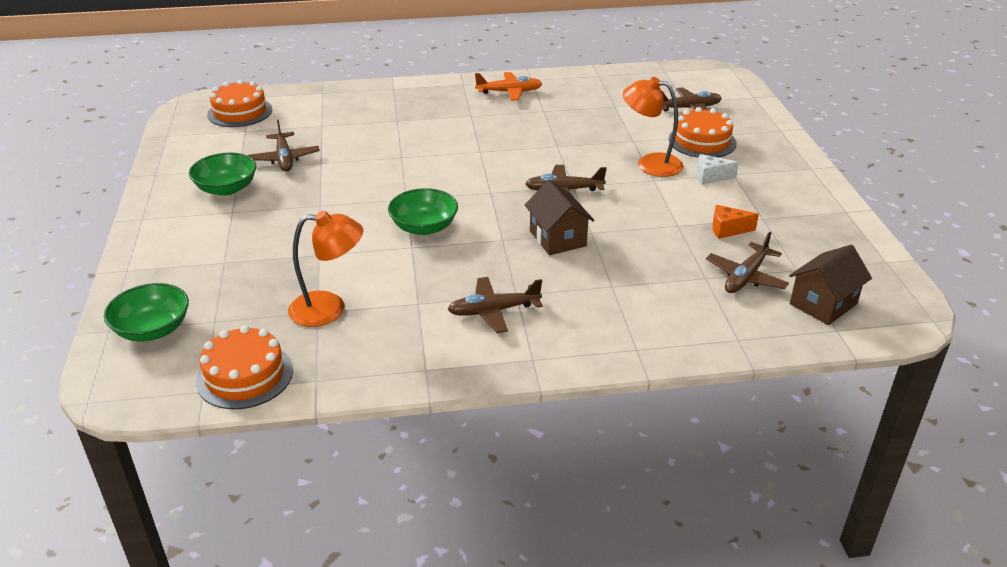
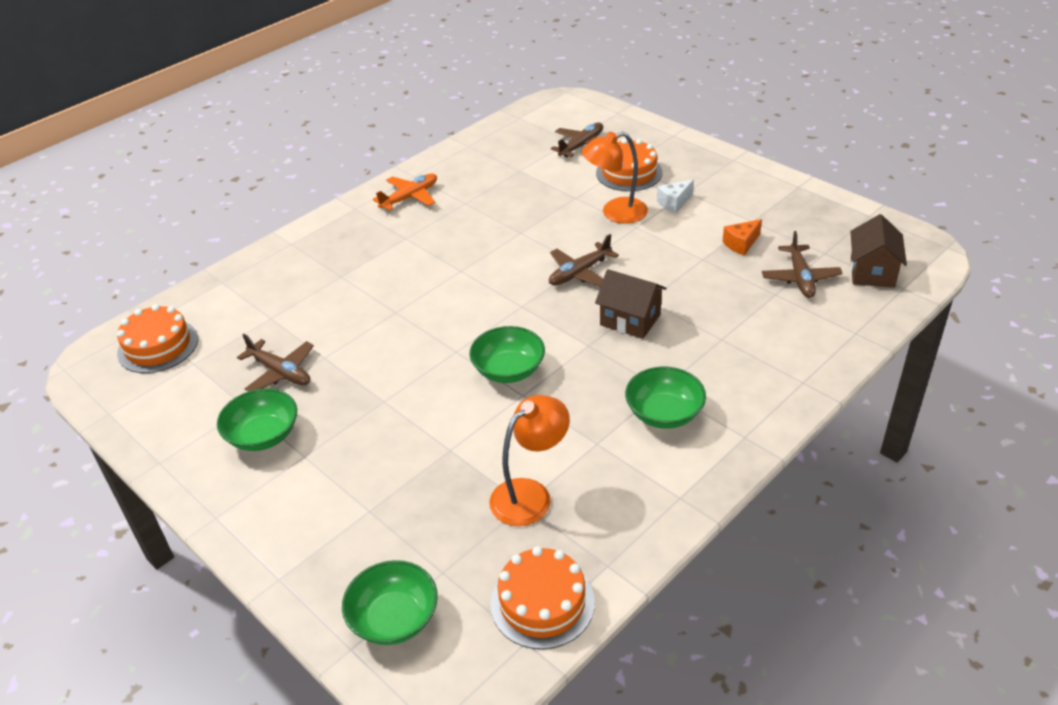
camera: 35 degrees left, 5 degrees up
brown plane [448,277,543,333] -> green bowl [625,367,706,429]

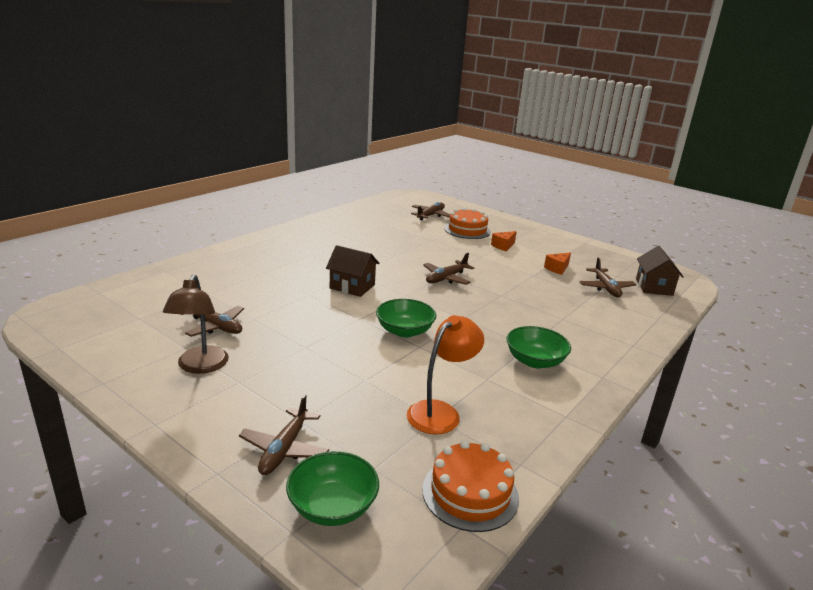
camera: 10 degrees left, 15 degrees down
orange cake [117,304,198,373] -> none
green bowl [217,388,297,451] -> brown lamp [163,274,229,374]
orange plane [373,173,437,211] -> none
orange lamp [582,132,648,224] -> none
brown house [595,269,667,339] -> brown house moved to [326,245,379,297]
white cheese [657,180,694,213] -> orange cheese [491,231,517,251]
none -> brown plane [239,394,329,475]

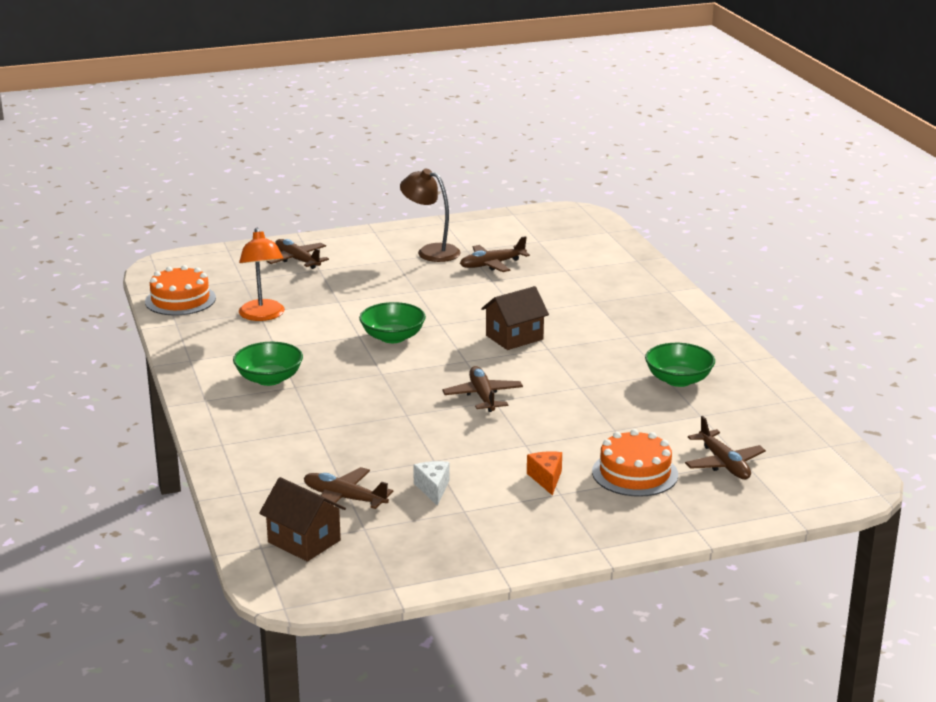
camera: 125 degrees right, 0 degrees up
green bowl [286,451,379,526] -> green bowl moved to [645,343,715,387]
orange cheese [544,252,571,275] -> white cheese [413,461,450,506]

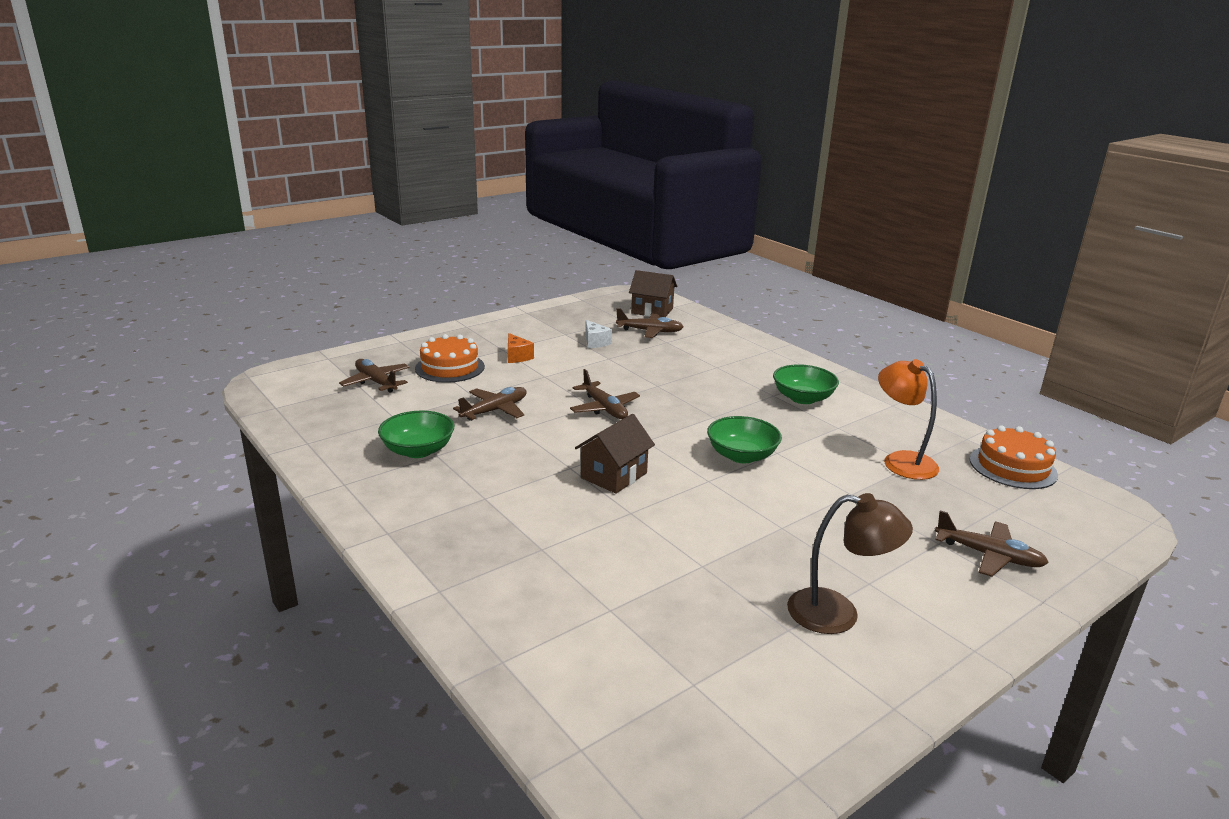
camera: 160 degrees right, 0 degrees up
brown plane [460,236,530,272] -> brown plane moved to [453,387,527,421]

